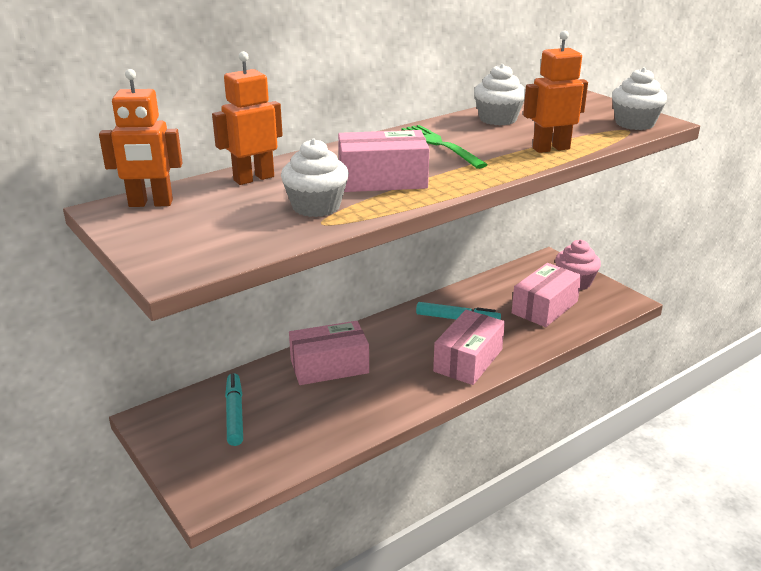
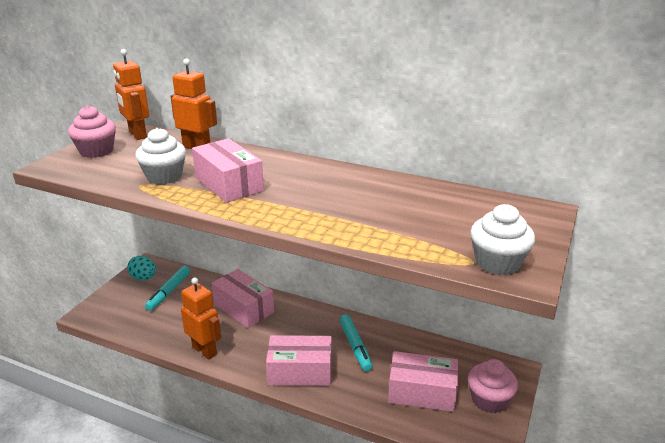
camera: 60 degrees right, 0 degrees up
turquoise marker [225,373,243,446] -> turquoise marker turned 150 degrees clockwise [145,266,190,311]
green fork [401,125,488,169] -> none
white cupcake [474,64,526,125] -> none
orange robot [523,30,588,153] -> orange robot moved to [181,277,221,360]
none -> pink cupcake [68,106,116,158]
none -> turquoise egg [127,256,156,280]

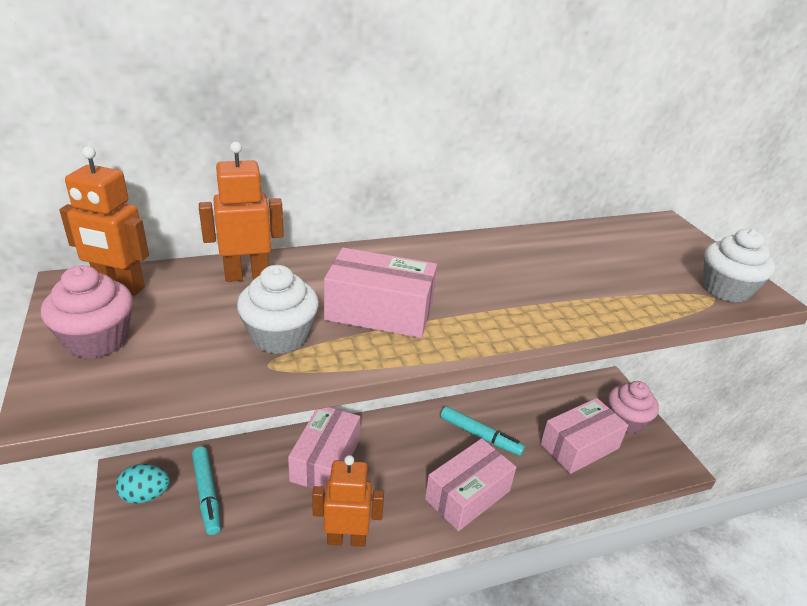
camera: 45 degrees left, 5 degrees up
pink box [212,269,274,328] -> pink box turned 75 degrees counterclockwise [288,407,360,492]

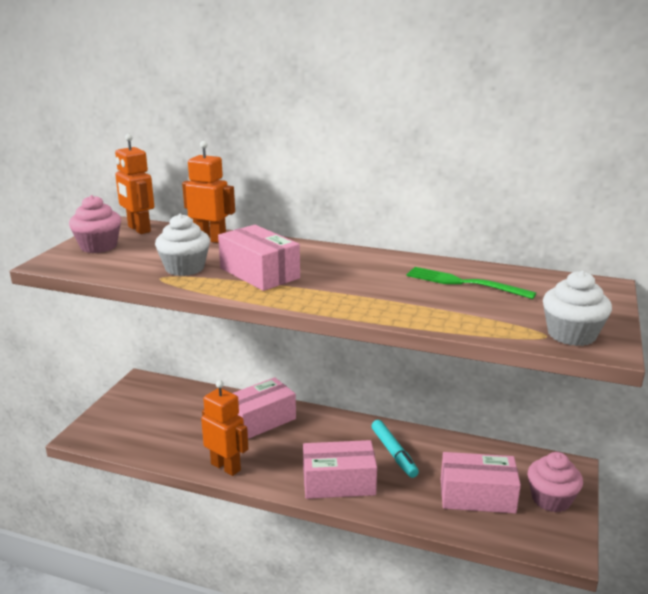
camera: 40 degrees right, 10 degrees down
turquoise egg [116,464,170,504] -> none
turquoise marker [192,447,221,535] -> none
none -> green fork [406,267,536,299]

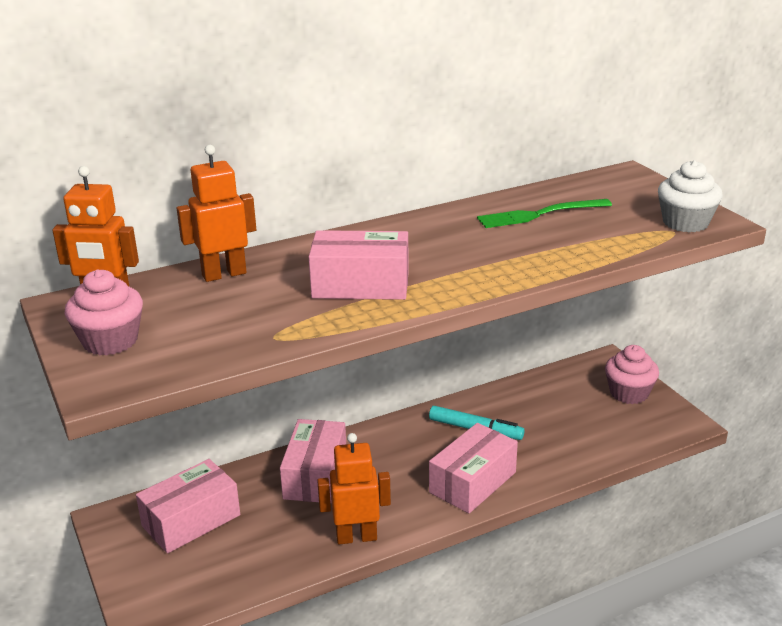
camera: 45 degrees left, 5 degrees up
white cupcake [155,214,210,276] -> none
pink box [441,452,521,514] -> pink box moved to [136,459,240,553]

